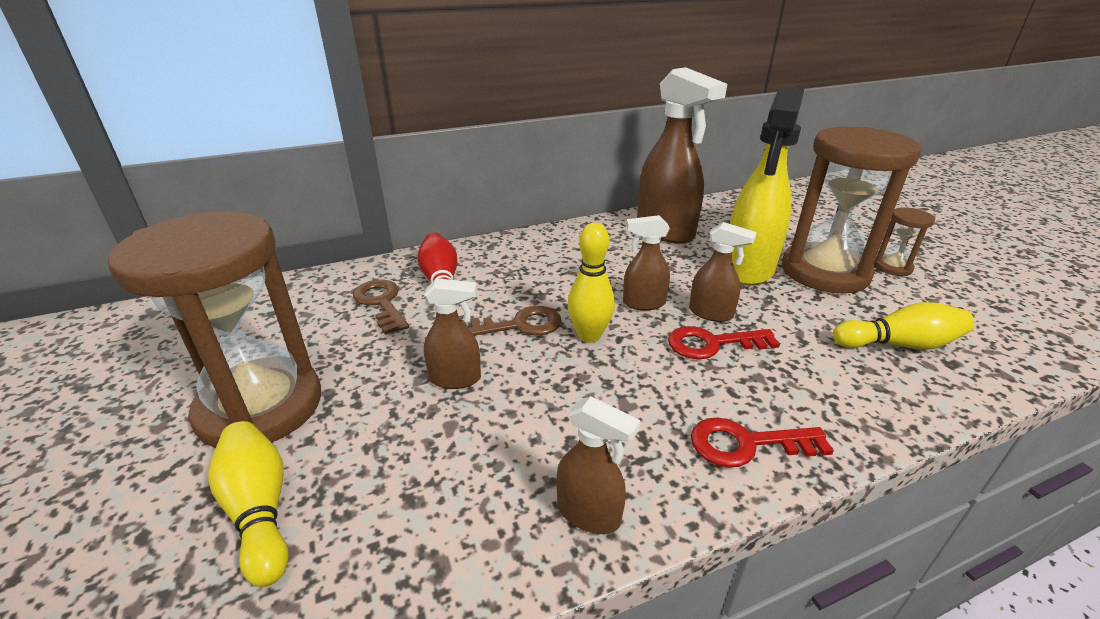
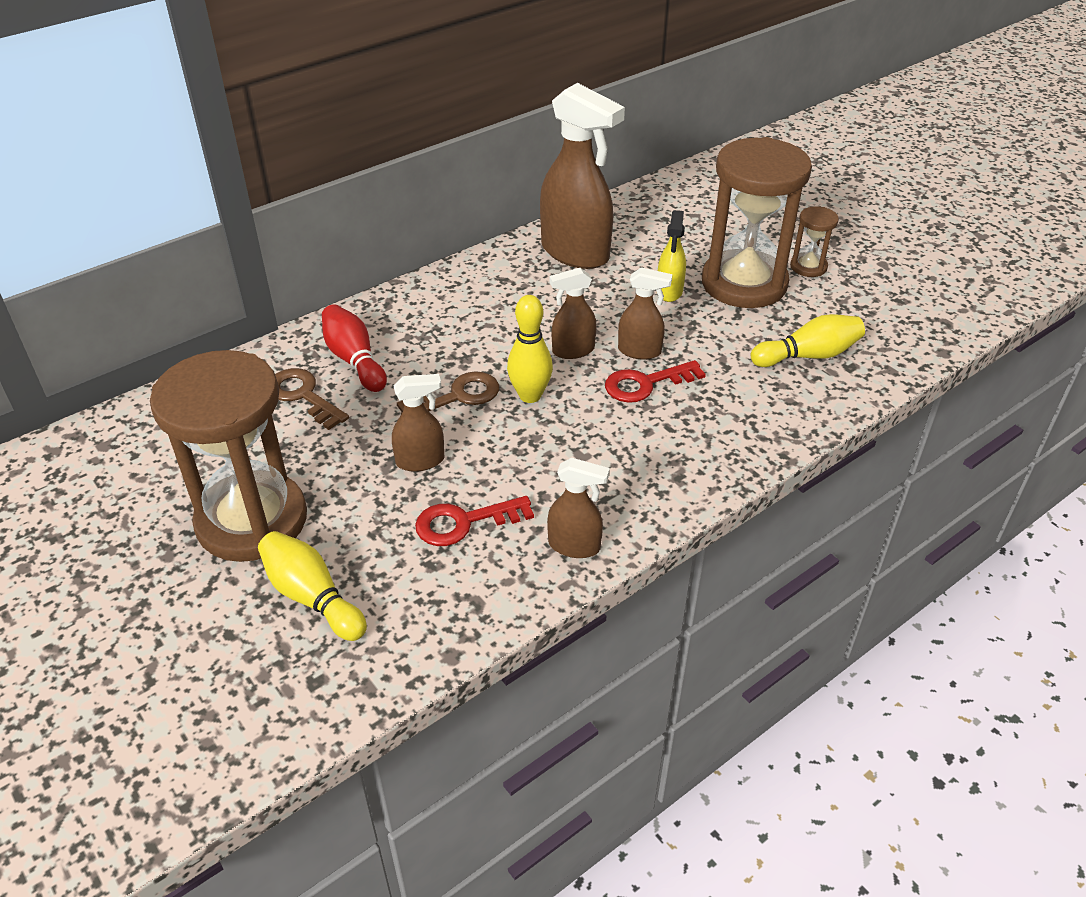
camera: 15 degrees left, 10 degrees up
red key [691,417,834,468] -> red key moved to [415,496,534,546]
yellow spray bottle [730,87,804,286] -> yellow spray bottle [658,210,686,302], size x0.50

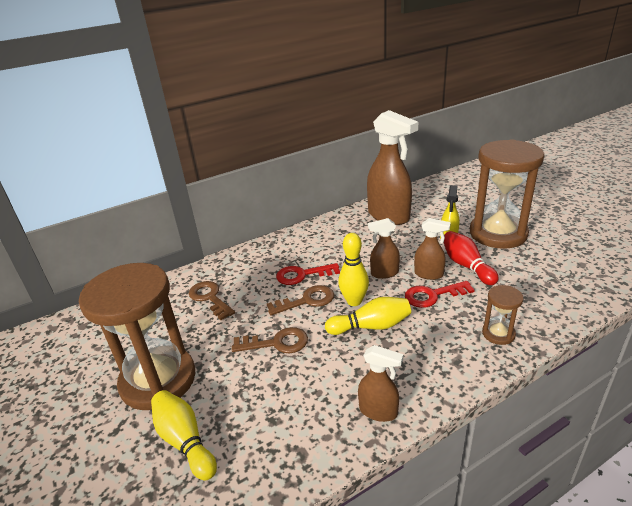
camera: 10 degrees right, 10 degrees down
red bowling pin [322,304,387,392] -> red bowling pin moved to [444,231,499,285]
brown spray bottle [392,374,444,472] -> brown key [232,327,308,353]
red key [415,496,534,546] -> red key moved to [276,263,340,285]
yellow bowling pin [751,314,865,367] -> yellow bowling pin moved to [325,297,411,335]
brown hourglass [790,206,839,277] -> brown hourglass moved to [482,285,524,345]

